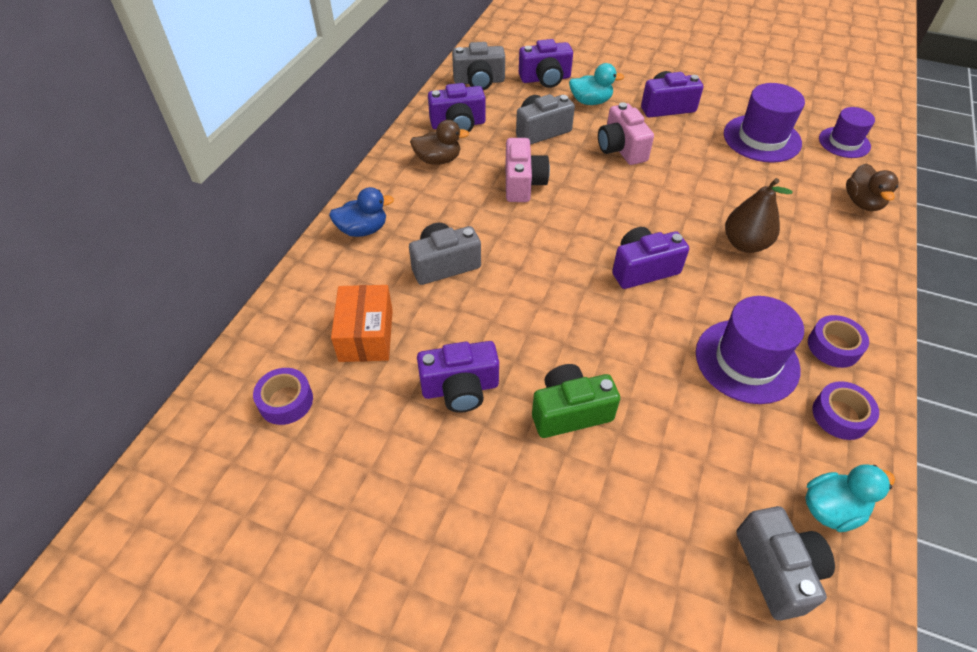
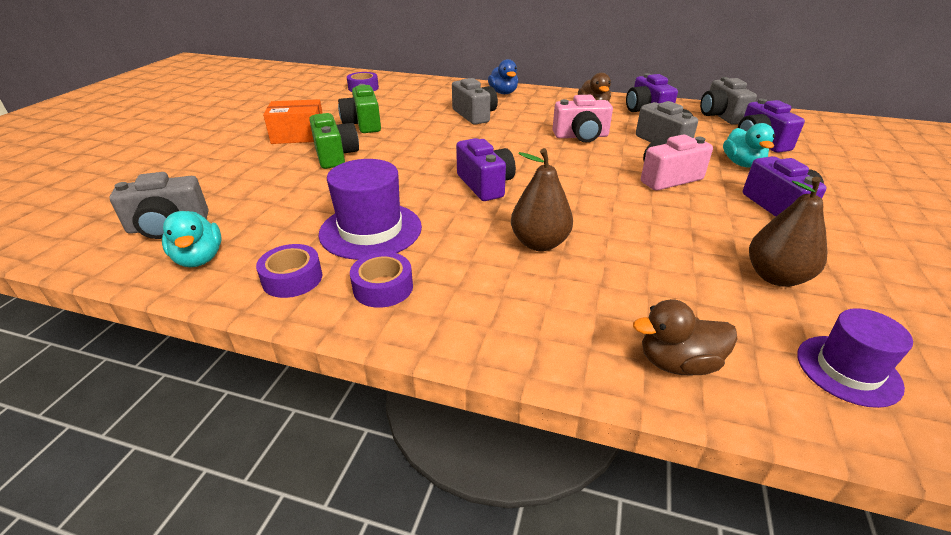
camera: 85 degrees right, 15 degrees down
orange box [331,285,393,362] -> orange box moved to [263,99,323,144]
purple camera [417,341,499,413] -> green camera [338,84,381,133]
purple hat [724,83,805,163] -> brown pear [749,177,827,287]

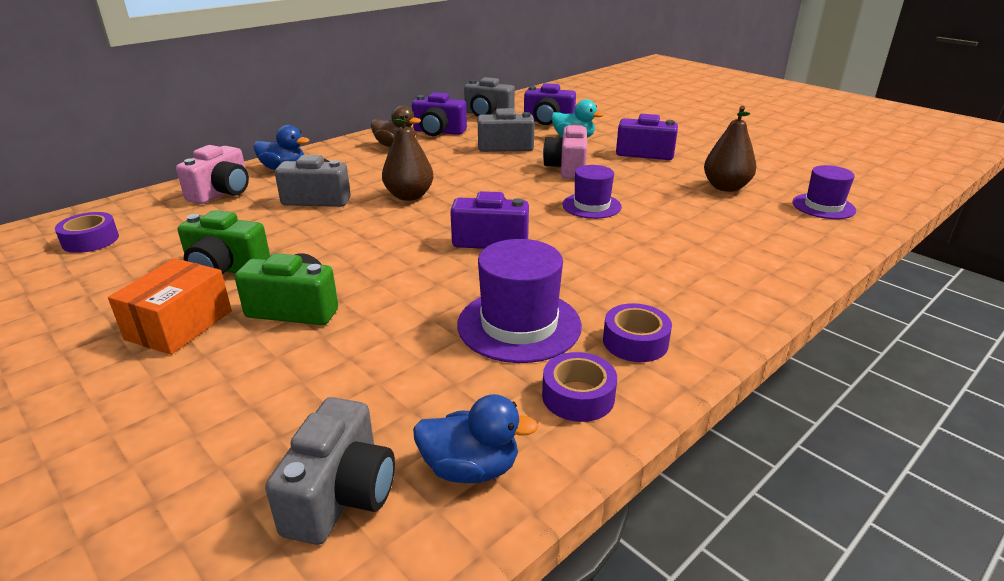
camera: 60 degrees left, 5 degrees down
turquoise duck [162,211,222,267] -> blue duck [413,394,539,483]
brown pear [511,148,573,251] -> brown pear moved to [382,113,434,201]
pink camera [553,95,613,142] -> pink camera moved to [176,145,249,204]
brown duck [633,299,738,375] -> none
none -> purple hat [563,165,622,219]

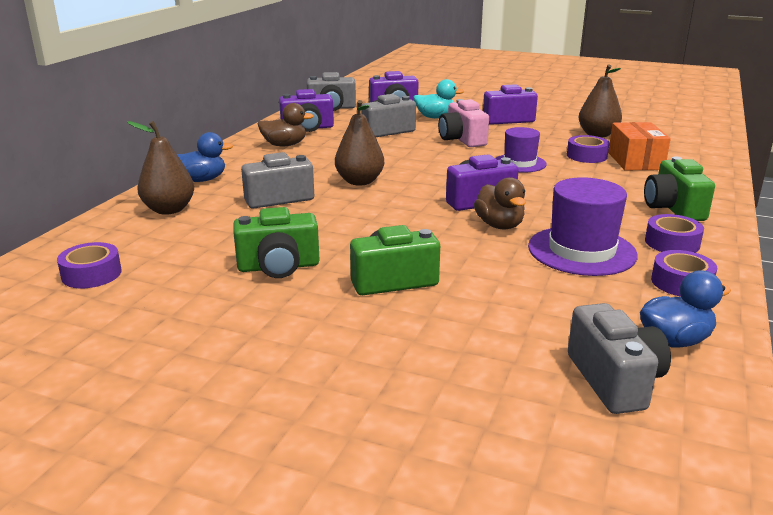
camera: 25 degrees left, 5 degrees down
orange box [108,258,232,355] -> orange box moved to [608,122,671,170]
pink camera [176,145,249,204] -> brown pear [127,121,194,215]
purple hat [792,165,856,219] -> none
none -> brown duck [474,177,526,230]
none -> purple tape [567,135,610,163]
none -> green camera [644,156,715,221]

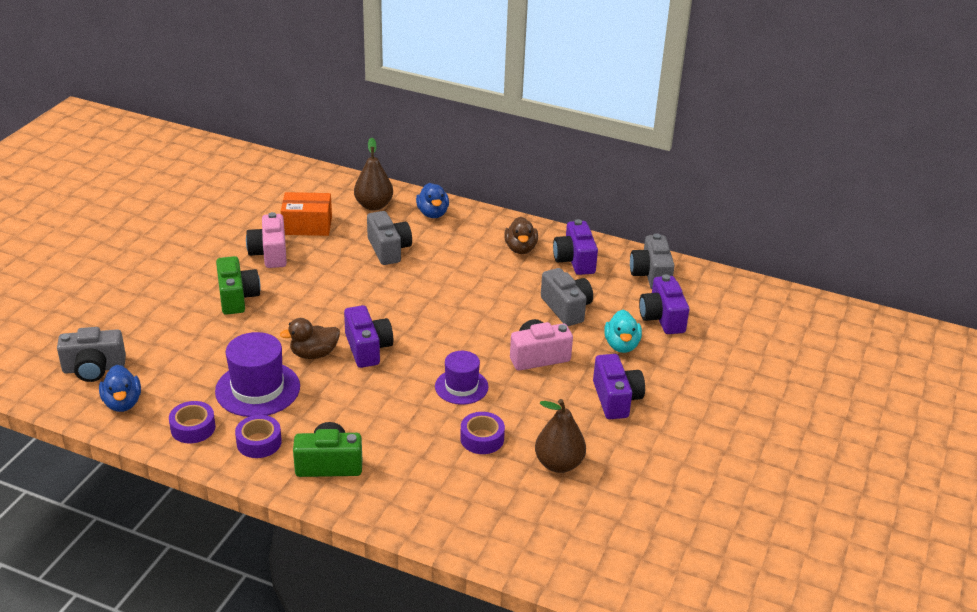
camera: 90 degrees right, 10 degrees up
purple tape [57,242,122,288] -> none
green camera [233,207,319,278] -> pink camera [246,212,287,268]
brown pear [335,100,384,186] -> none
orange box [608,122,671,170] -> orange box moved to [281,192,332,236]

